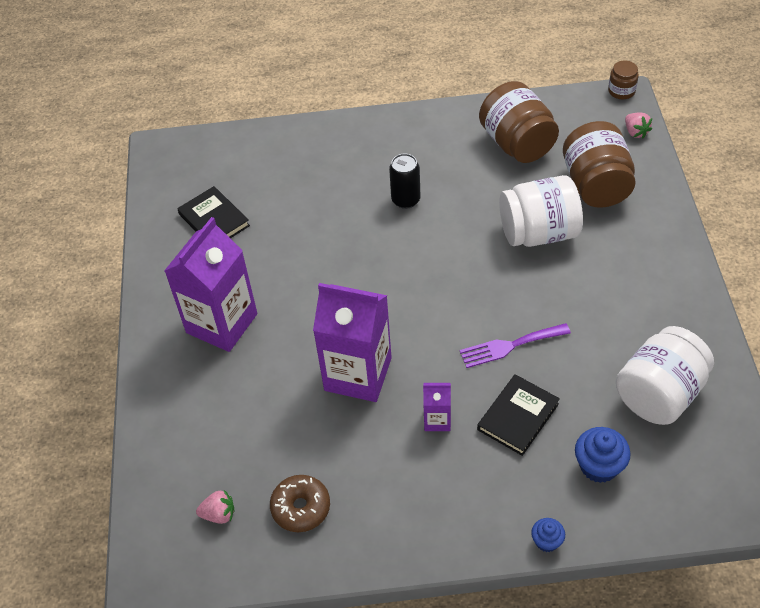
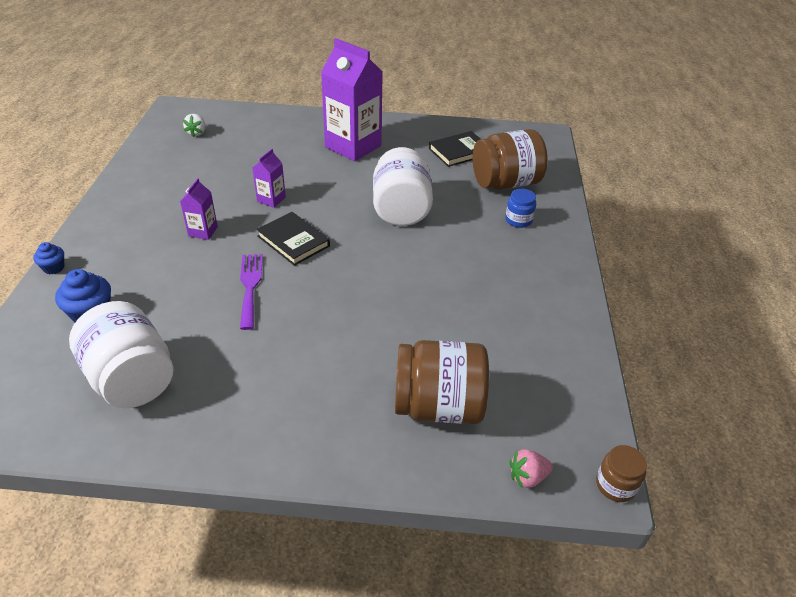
camera: 95 degrees right, 10 degrees down
pink strawberry [196,490,234,524] -> white strawberry [183,114,206,137]
brown donut [270,475,330,532] -> none
purple carton [313,283,392,402] -> purple carton [252,149,286,208], size x0.46
black can [389,153,421,209] -> none
black book [477,374,560,456] -> black book moved to [256,212,330,266]
brown jar [479,81,559,163] -> brown jar moved to [473,129,548,190]
white jar [499,175,583,247] -> white jar moved to [373,147,433,226]
none -> blue jar [505,189,536,228]

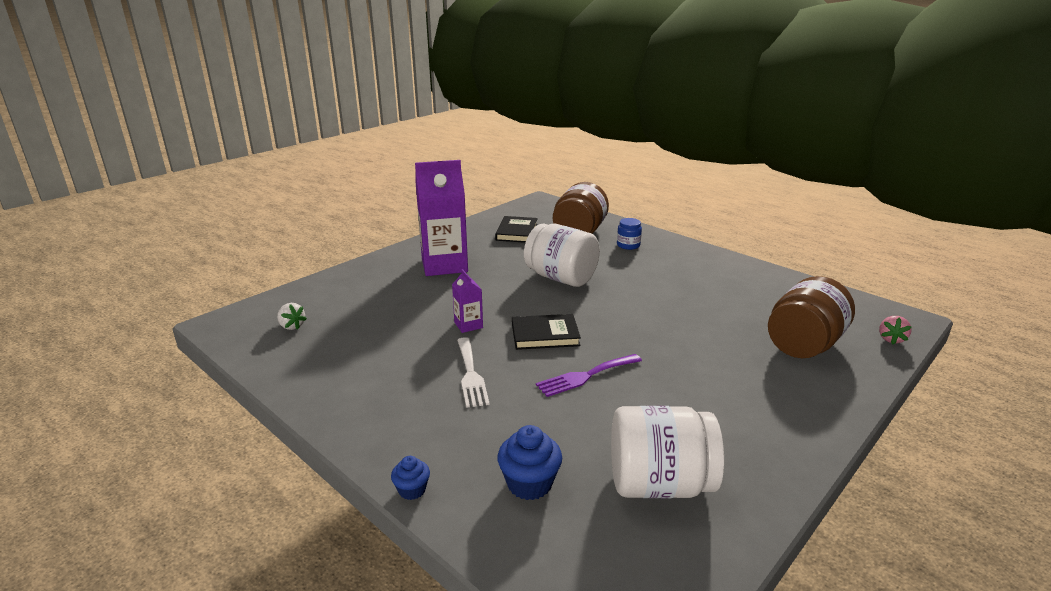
camera: 50 degrees left, 15 degrees down
purple carton [180,178,218,240] -> white fork [457,337,490,408]
purple fork [240,254,263,330] -> purple fork turned 60 degrees counterclockwise [536,354,642,397]
brown jar [596,445,647,502] -> none

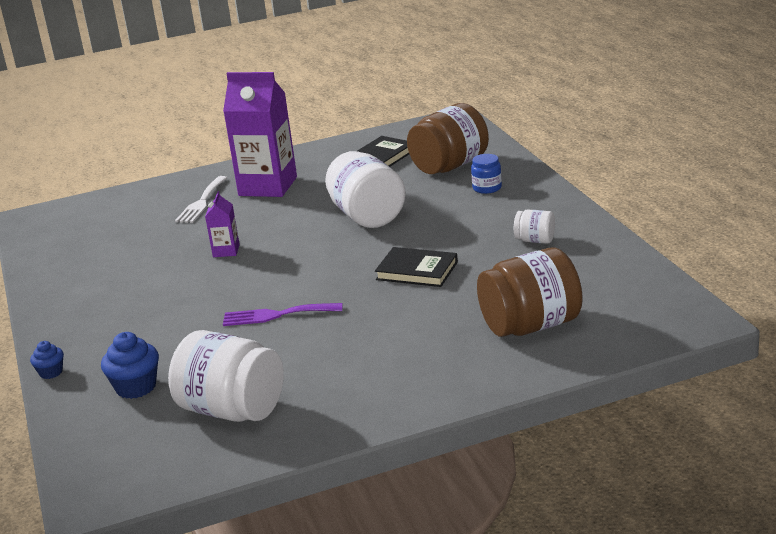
camera: 30 degrees right, 0 degrees up
white strawberry [277,303,307,330] -> none
white fork [457,337,490,408] -> white fork moved to [175,176,227,223]
black book [512,314,581,350] -> black book moved to [375,247,458,287]
pink strawberry [879,316,912,344] -> none
none -> white jar [514,210,555,244]

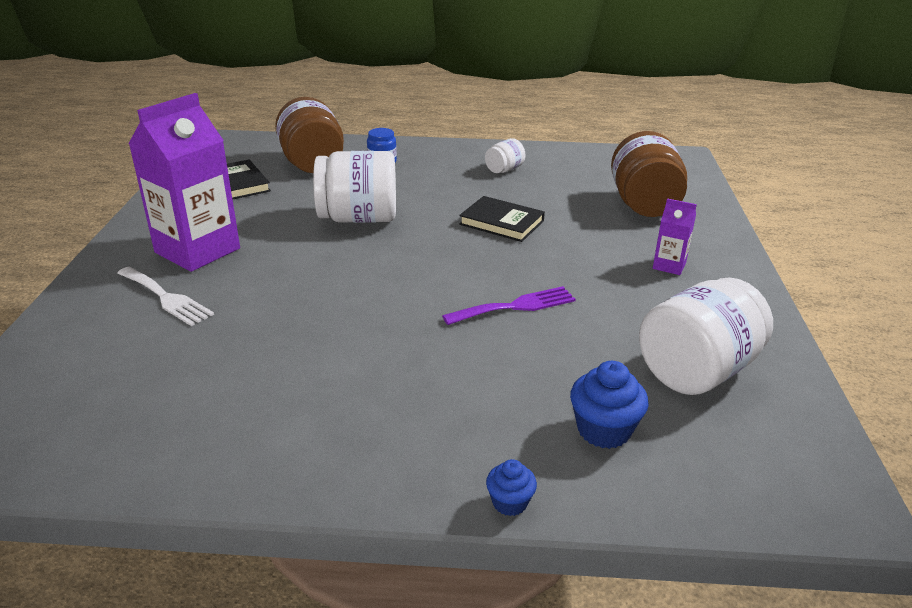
camera: 70 degrees left, 5 degrees up
purple carton [205,191,240,257] -> purple carton moved to [653,198,697,275]
purple fork [223,303,342,326] -> purple fork turned 135 degrees counterclockwise [442,286,576,325]
black book [375,247,458,287] -> black book turned 75 degrees clockwise [459,196,545,242]

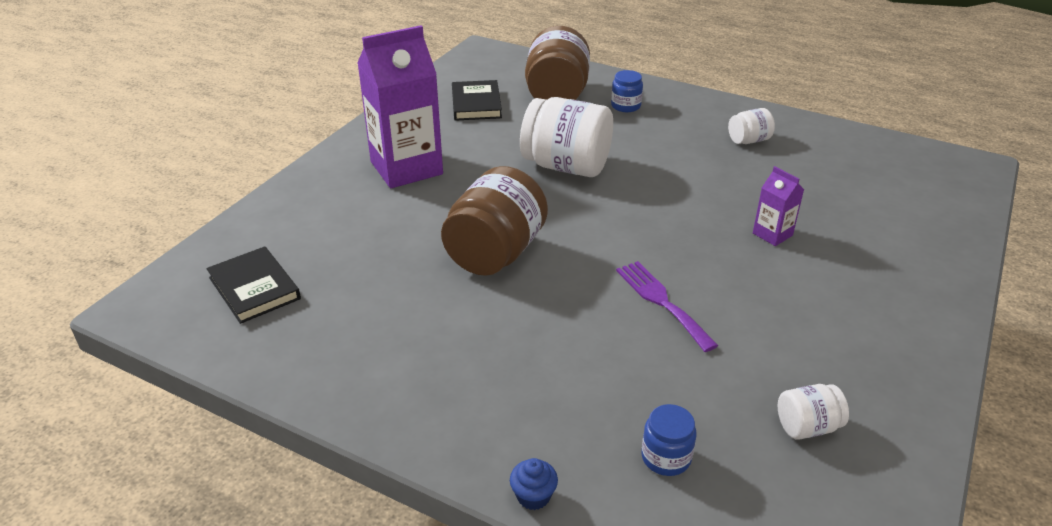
camera: 25 degrees right, 5 degrees up
white fork [117,267,214,326] -> none
purple fork [442,286,576,325] -> purple fork turned 120 degrees counterclockwise [616,261,718,352]
black book [459,196,545,242] -> black book moved to [207,246,301,324]
blue cupcake [570,361,649,449] -> blue jar [641,404,696,476]
brown jar [611,131,687,217] -> brown jar moved to [441,166,548,276]
white jar [639,277,773,395] -> white jar [778,384,849,440], size x0.48
purple carton [653,198,697,275] -> purple carton moved to [753,166,804,246]

